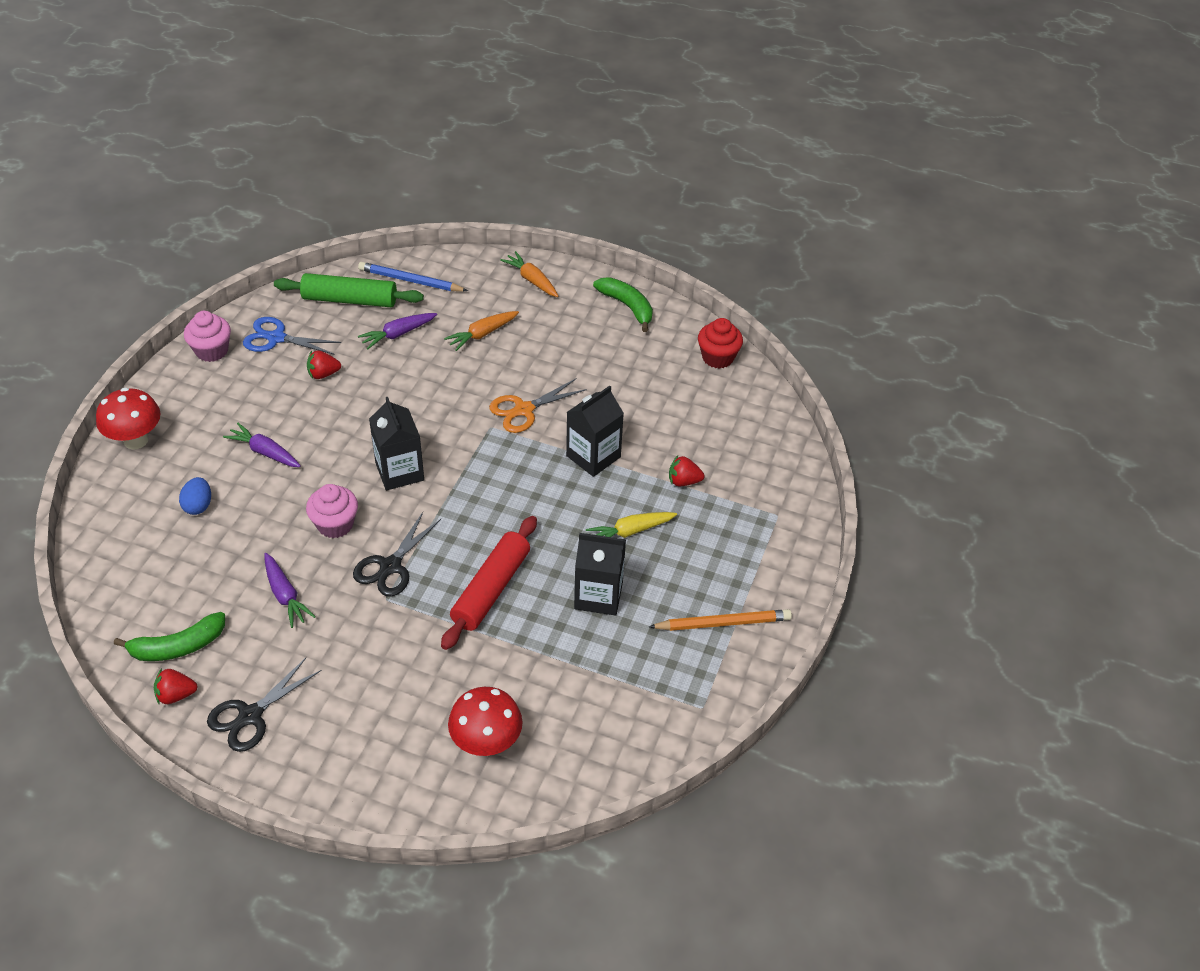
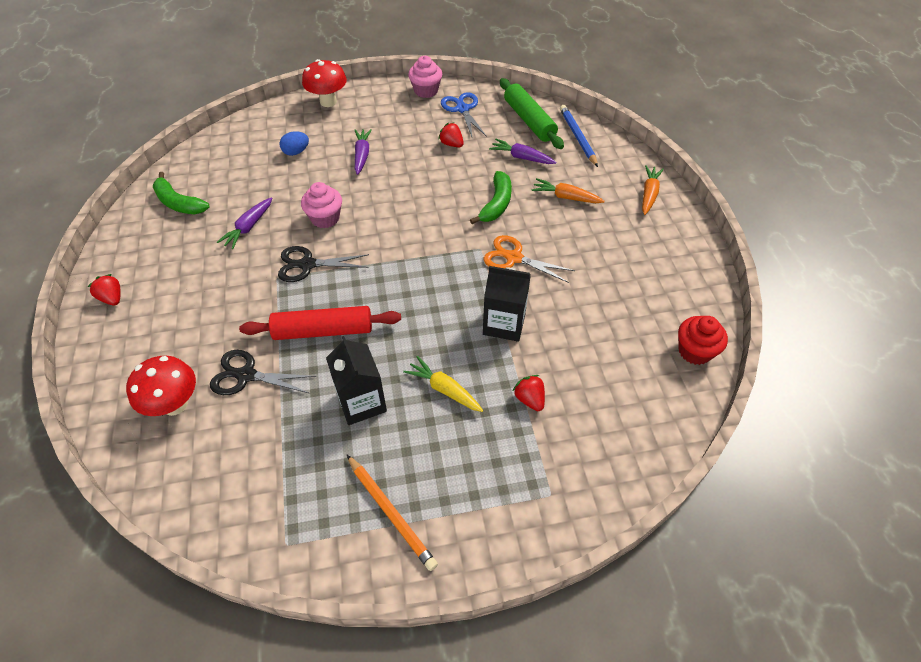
camera: 60 degrees right, 5 degrees up
red strawberry [154,668,198,704] -> red strawberry moved to [87,274,121,306]
black scissors [207,658,322,752] -> black scissors moved to [210,350,316,395]
black carton [369,397,424,490] -> none
green banana [593,277,653,332] -> green banana moved to [470,171,512,224]

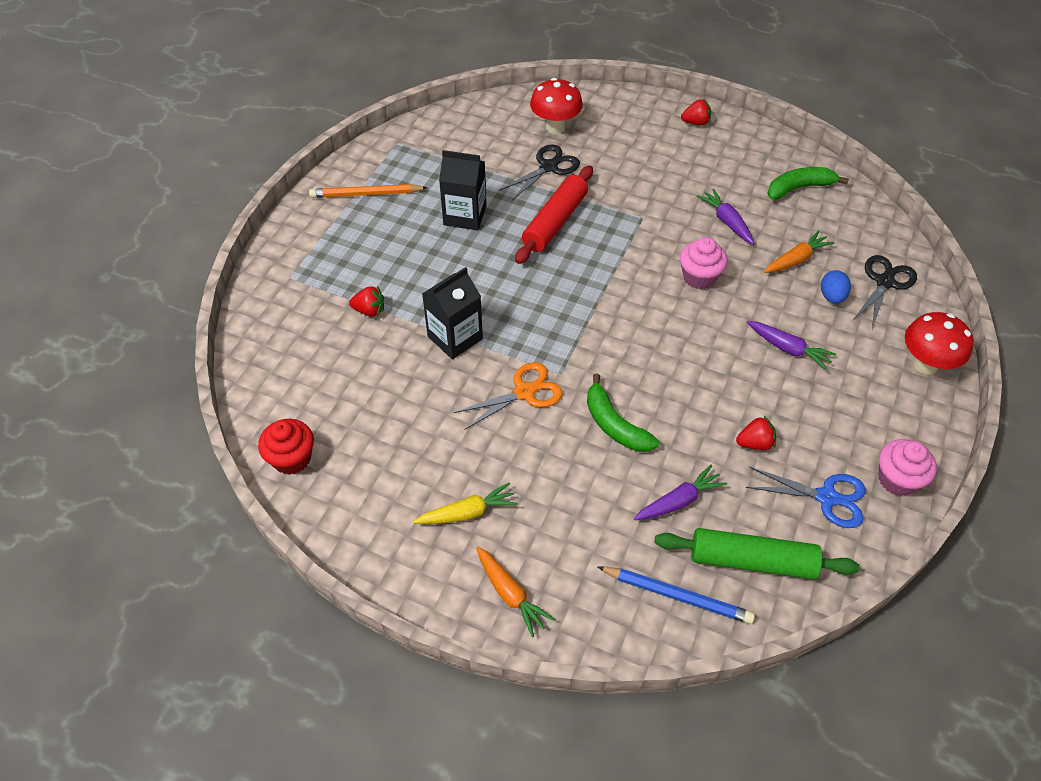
camera: 125 degrees right, 0 degrees up
black scissors [278,246,369,282] -> black scissors moved to [853,255,917,329]
yellow carrot [403,356,483,412] -> yellow carrot moved to [414,482,518,524]
orange carrot [532,178,605,203] -> orange carrot moved to [764,230,834,273]

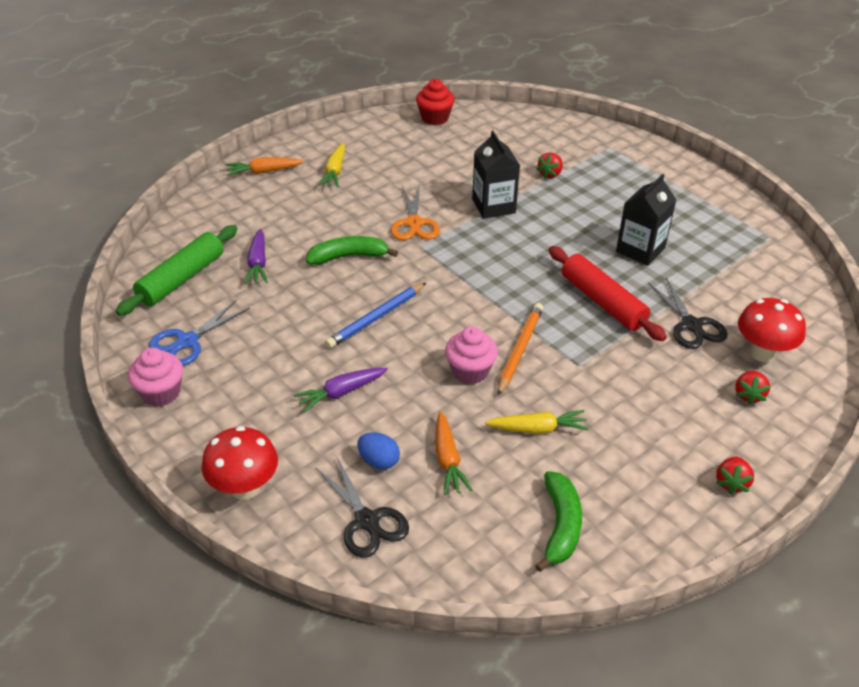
camera: 115 degrees right, 10 degrees down
orange pencil [309,184,428,198] -> orange pencil moved to [498,303,543,396]
blue pencil [598,566,755,624] -> blue pencil moved to [325,283,426,348]
purple carrot [697,189,754,244] -> yellow carrot [485,410,589,434]
red strawberry [736,416,776,450] -> red strawberry moved to [735,370,770,405]

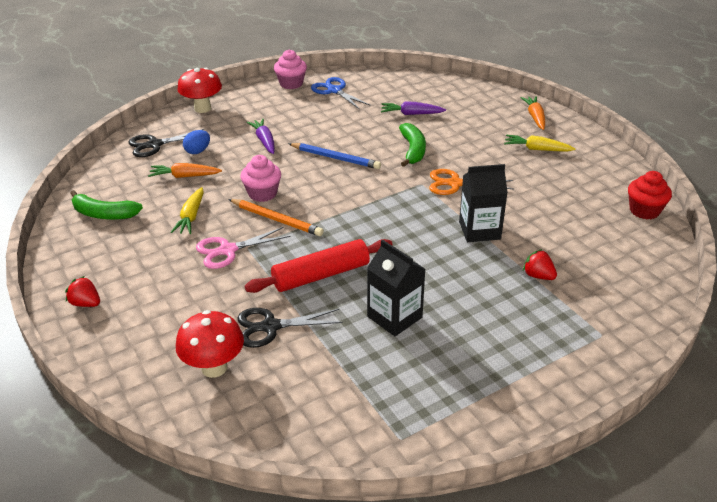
camera: 100 degrees right, 5 degrees down
green rolling pin [116,225,237,316] -> none
blue pencil [325,283,426,348] -> blue pencil turned 150 degrees clockwise [288,143,381,169]
red strawberry [735,370,770,405] -> none
none -> pink scissors [196,227,290,269]

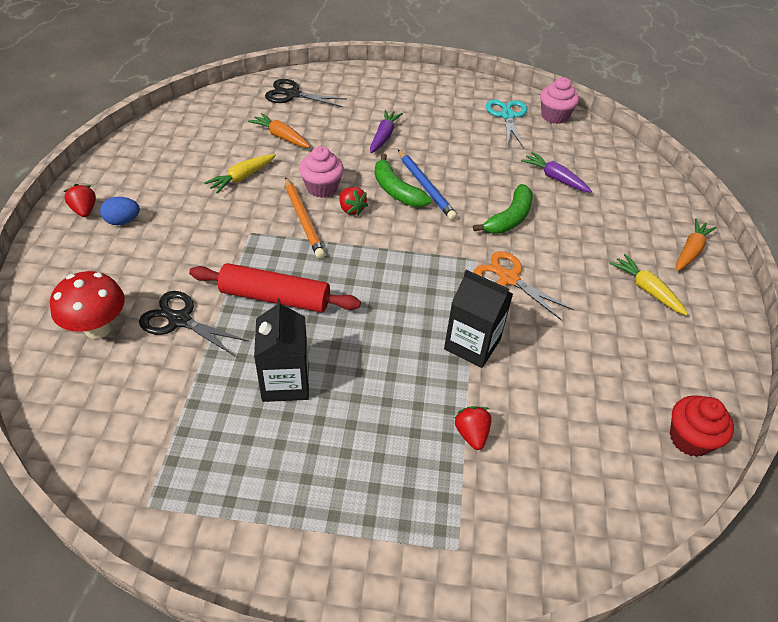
camera: 35 degrees right, 10 degrees up
green banana [70,190,143,220] -> green banana moved to [375,154,432,207]
red mushroom [177,68,222,113] -> none
blue egg [183,130,210,154] -> blue egg moved to [100,197,140,225]
pink scissors [196,227,290,269] -> none
pink cupcake [274,50,307,89] -> pink cupcake moved to [540,77,579,124]
blue scissors [311,77,371,109] -> turquoise scissors [486,100,527,149]
none -> red strawberry [339,187,368,216]

